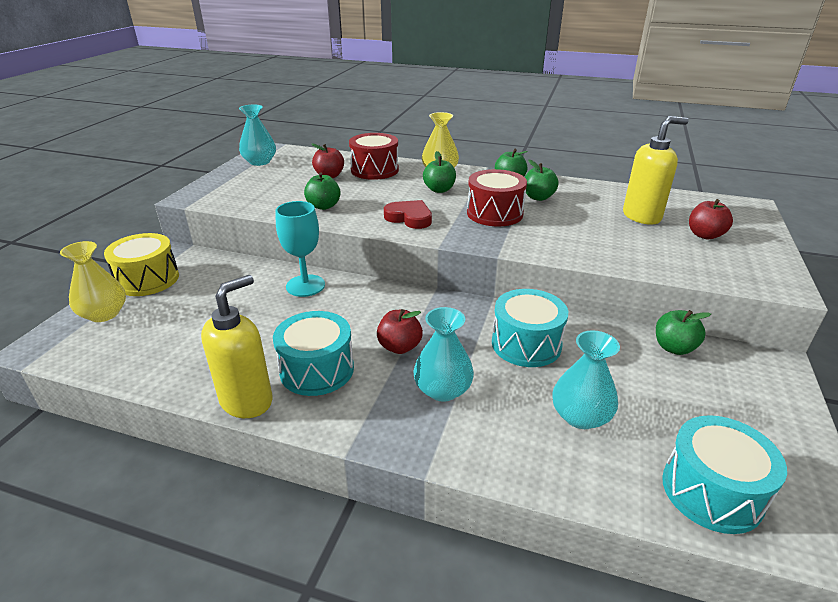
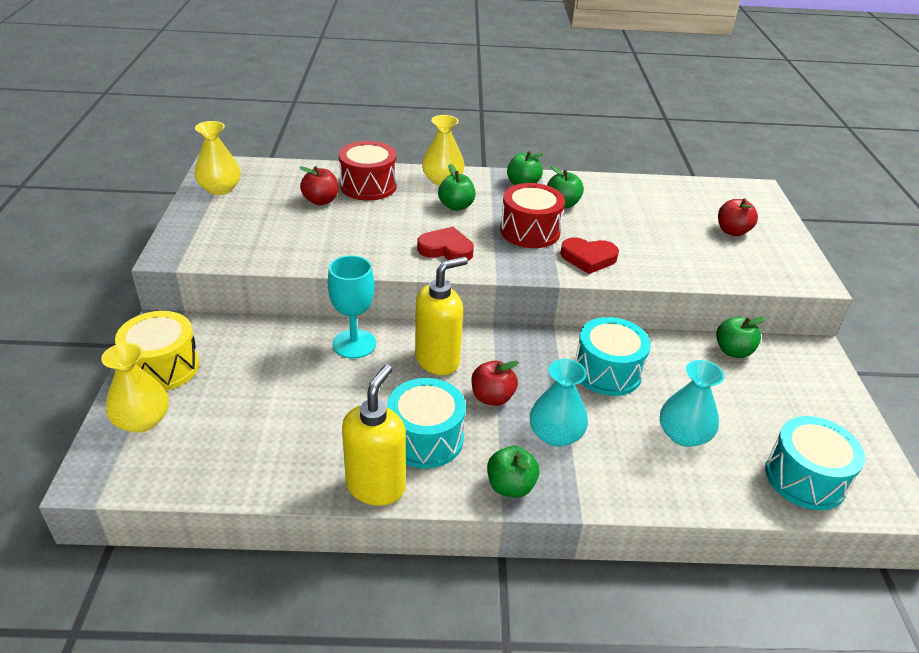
camera: 20 degrees left, 5 degrees up
turquoise vase [239,105,276,166] -> yellow vase [194,121,241,195]
green apple [304,172,341,210] -> green apple moved to [487,446,540,498]
yellow soap dispenser [623,116,689,225] -> yellow soap dispenser moved to [415,257,468,375]
none -> red heart [560,238,619,274]

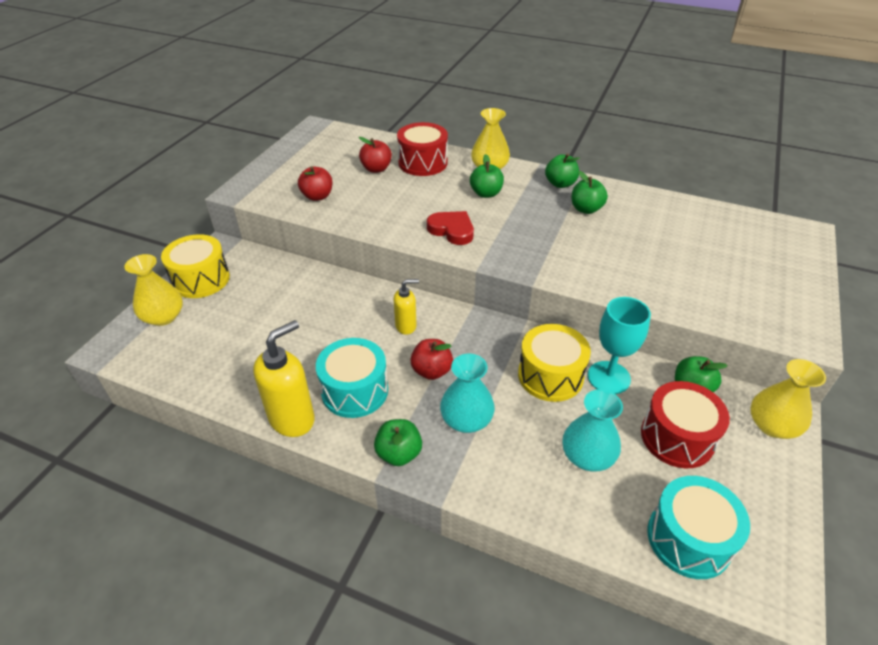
camera: 25 degrees right, 5 degrees up
yellow vase [194,121,241,195] -> yellow vase moved to [750,359,826,439]
turquoise goblet [328,255,376,359] -> turquoise goblet moved to [588,297,651,394]
yellow soap dispenser [415,257,468,375] -> yellow soap dispenser [394,279,419,335], size x0.58
red drum [500,183,565,248] -> red drum moved to [641,381,730,468]
red heart [560,238,619,274] -> none
turquoise drum [575,317,651,396] -> yellow drum [518,324,591,402]
red apple [718,198,758,236] -> red apple moved to [298,166,333,201]

